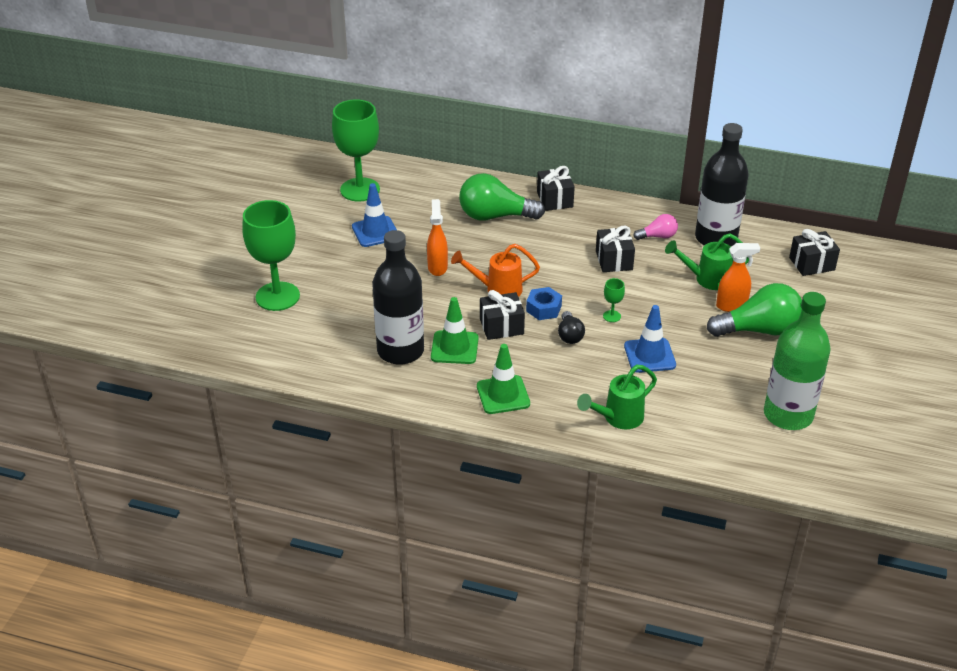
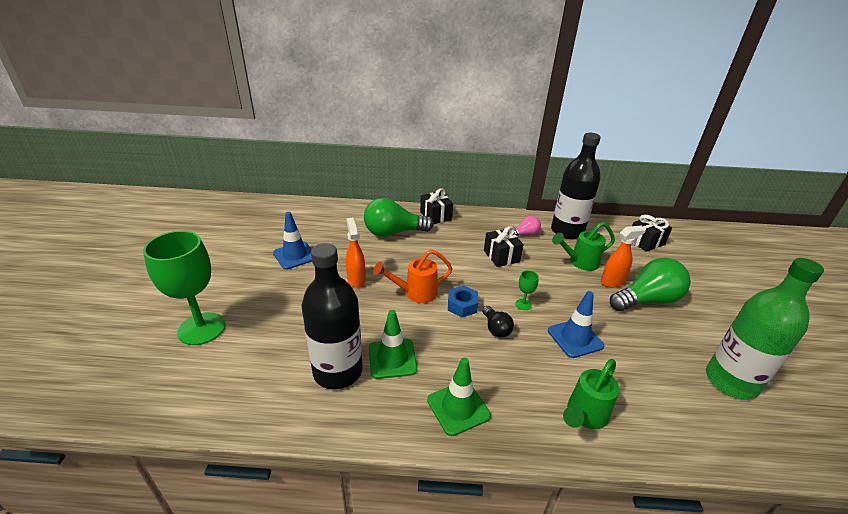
camera: 15 degrees left, 5 degrees down
green goblet [332,99,380,202] -> none
black gift [480,290,525,340] -> none

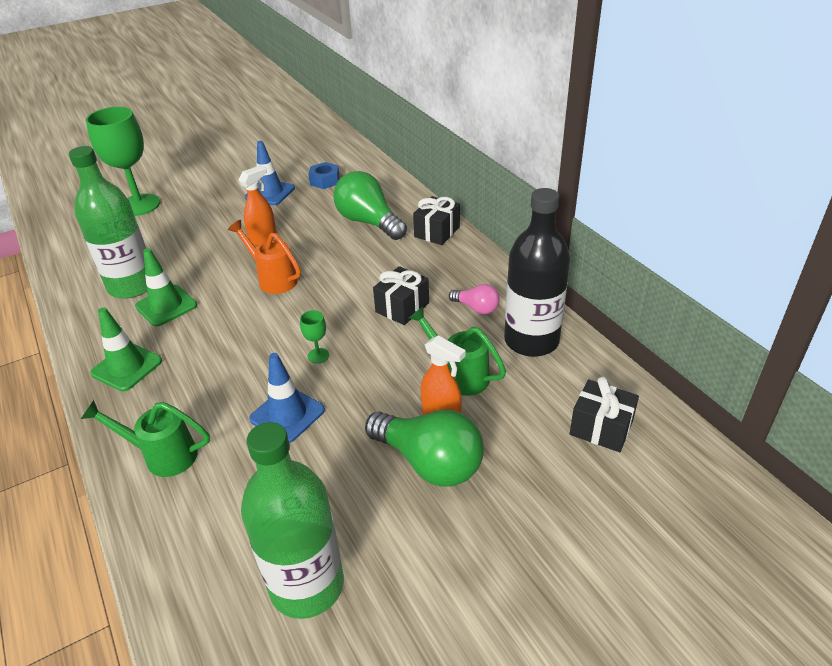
camera: 60 degrees right, 5 degrees up
black bottle [301,243,363,389] -> green bottle [69,146,147,299]
blue nut [448,285,478,318] -> blue nut moved to [308,162,340,189]
black light bulb [482,306,514,338] -> none

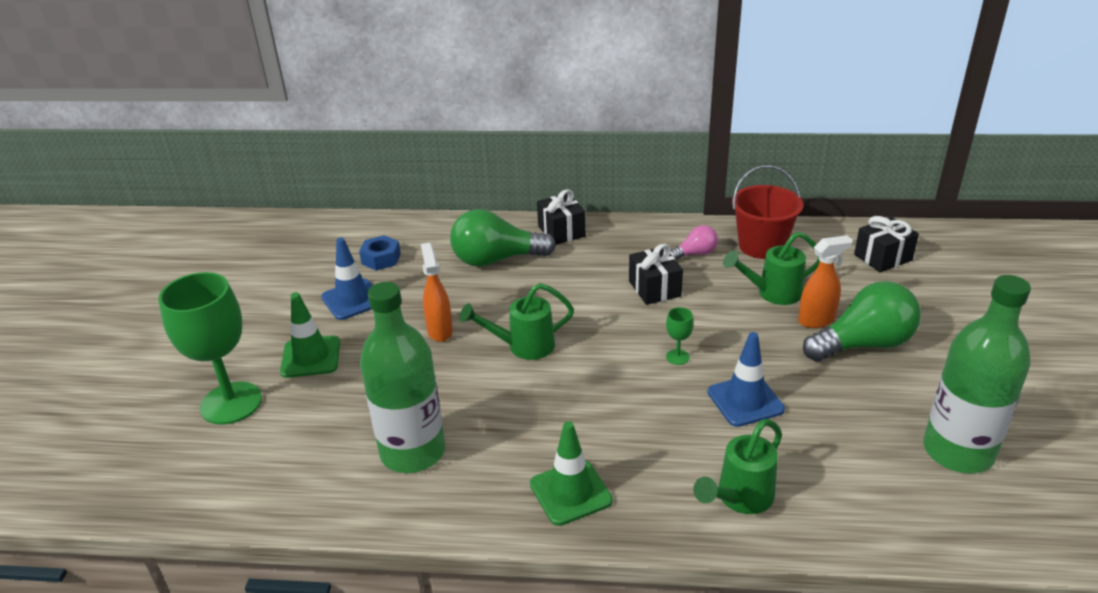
camera: 55 degrees left, 5 degrees down
green traffic cone [135,248,197,327] -> green traffic cone moved to [280,292,340,378]
orange watering can [228,220,301,294] -> green watering can [460,283,574,360]
black bottle [504,188,570,357] -> red bucket [732,165,803,259]

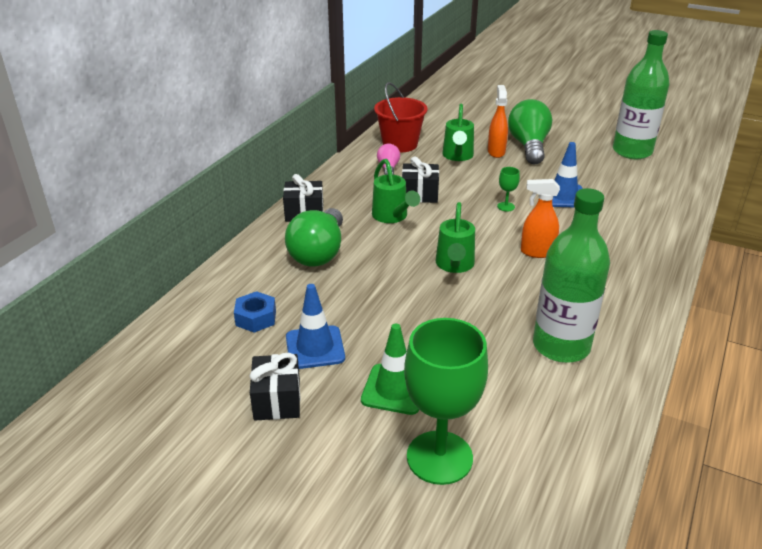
camera: 70 degrees left, 0 degrees up
orange spray bottle [421,243,453,342] -> orange spray bottle moved to [521,179,560,258]
green traffic cone [530,421,613,526] -> none
green watering can [693,419,782,514] -> green watering can moved to [372,159,420,223]
black gift [854,216,919,272] -> black gift moved to [249,353,300,421]

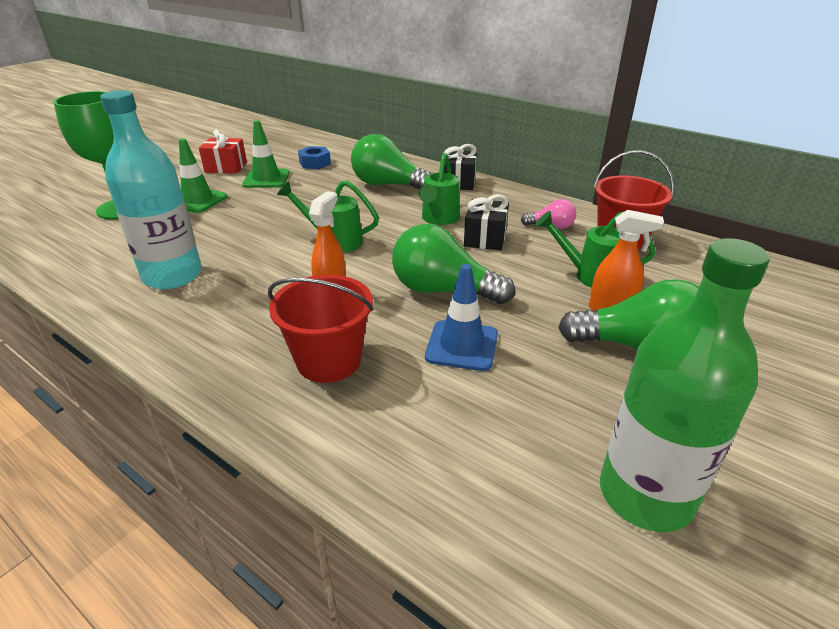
camera: 100 degrees right, 0 degrees up
black gift [249,353,300,421] -> red gift [199,130,247,174]
blue traffic cone [286,284,345,369] -> green traffic cone [242,120,290,188]
green watering can [372,159,420,223] -> green watering can turned 60 degrees counterclockwise [419,153,460,225]
green goblet [497,167,520,211] -> green light bulb [392,224,515,304]
green bottle [533,188,610,363] -> turquoise bottle [100,90,202,289]
none -> red bucket [268,275,374,383]

